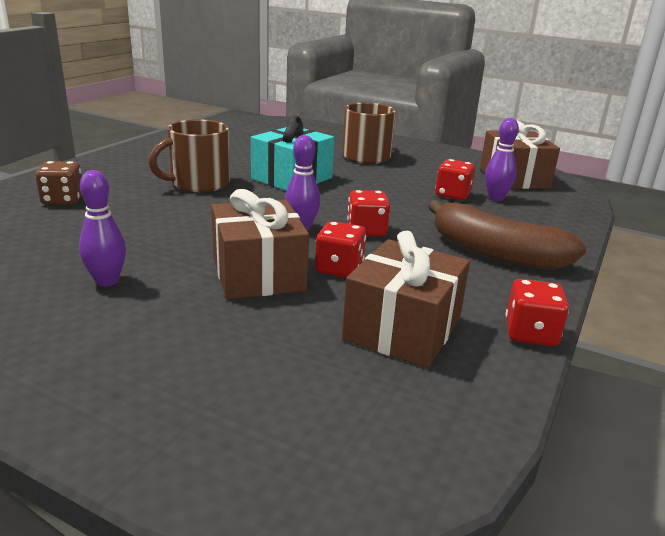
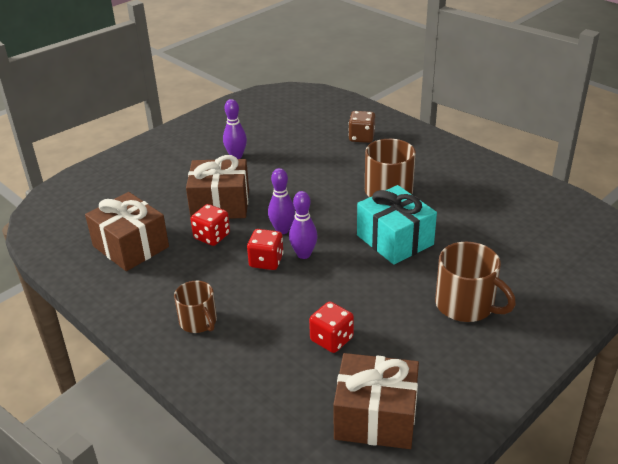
camera: 110 degrees right, 10 degrees up
brown banana [428,200,586,270] -> brown mug [174,281,217,333]
purple bowling pin [485,118,519,201] -> purple bowling pin moved to [289,191,318,259]
red dice [506,279,569,346] -> none

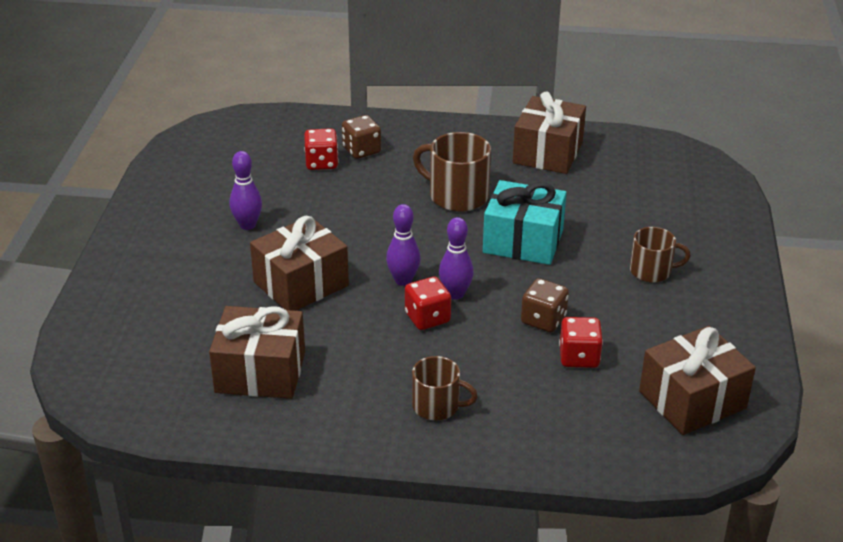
camera: 40 degrees left, 0 degrees up
red dice [191,204,230,246] -> red dice moved to [304,128,338,170]
brown mug [435,242,516,322] -> brown mug [630,227,691,283], size x0.65
none -> brown gift [513,91,586,174]
none -> brown dice [521,278,569,332]

